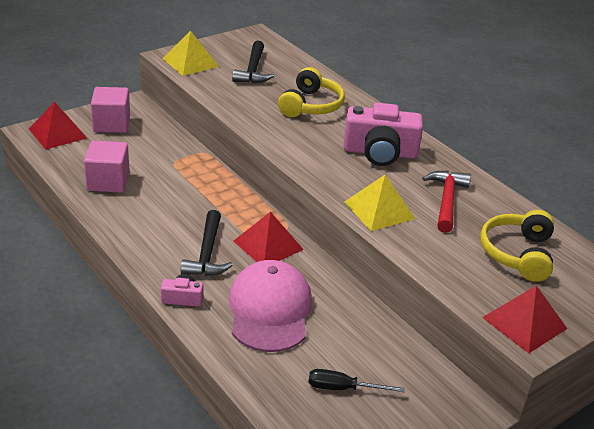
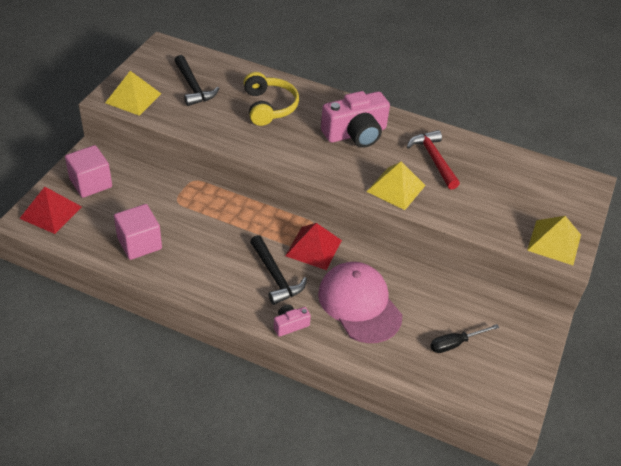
camera: 30 degrees left, 10 degrees up
yellow headphones [480,210,554,282] -> none
red pyramid [482,285,567,353] -> yellow pyramid [527,216,581,265]

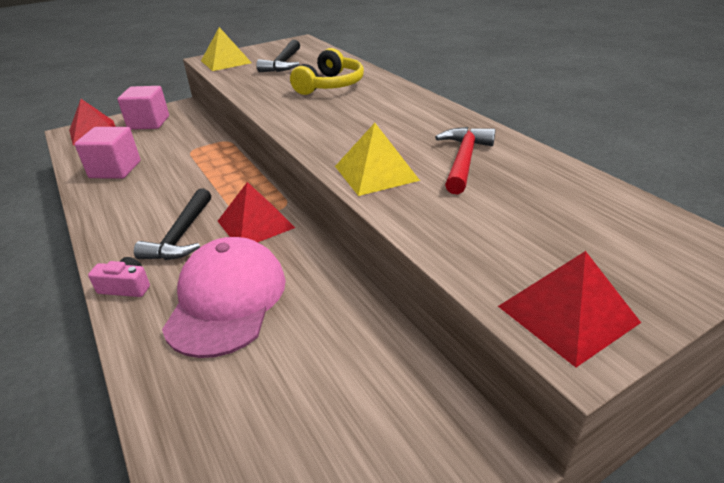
camera: 40 degrees right, 10 degrees down
pink camera [321,91,390,148] -> none
black screwdriver [430,324,499,353] -> none
yellow pyramid [527,216,581,265] -> red pyramid [498,251,641,367]

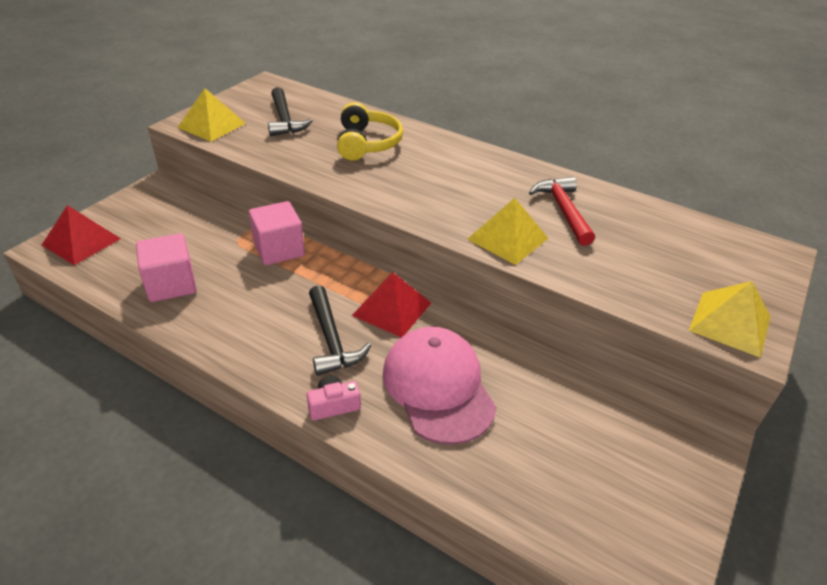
camera: 30 degrees left, 5 degrees up
pink cube [117,86,169,130] -> pink cube moved to [249,201,305,265]
red pyramid [498,251,641,367] -> yellow pyramid [689,281,771,358]

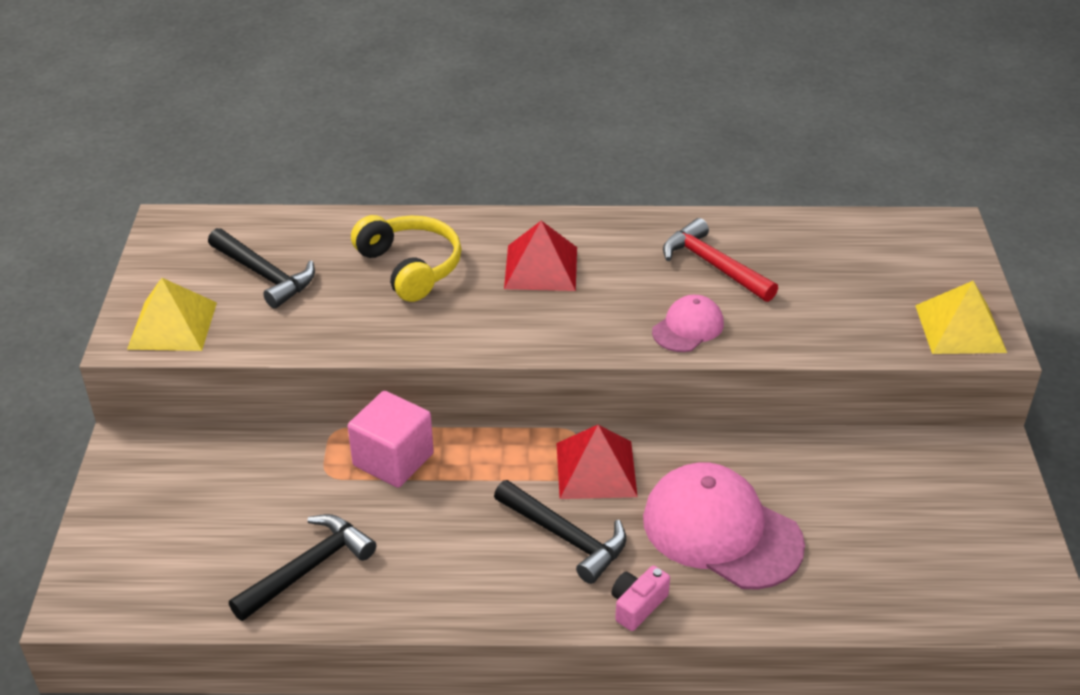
camera: 30 degrees left, 0 degrees up
red pyramid [42,205,121,265] -> red pyramid moved to [504,221,577,291]
pink cube [136,233,197,302] -> black hammer [229,514,376,621]
yellow pyramid [467,198,548,265] -> pink cap [652,295,724,352]

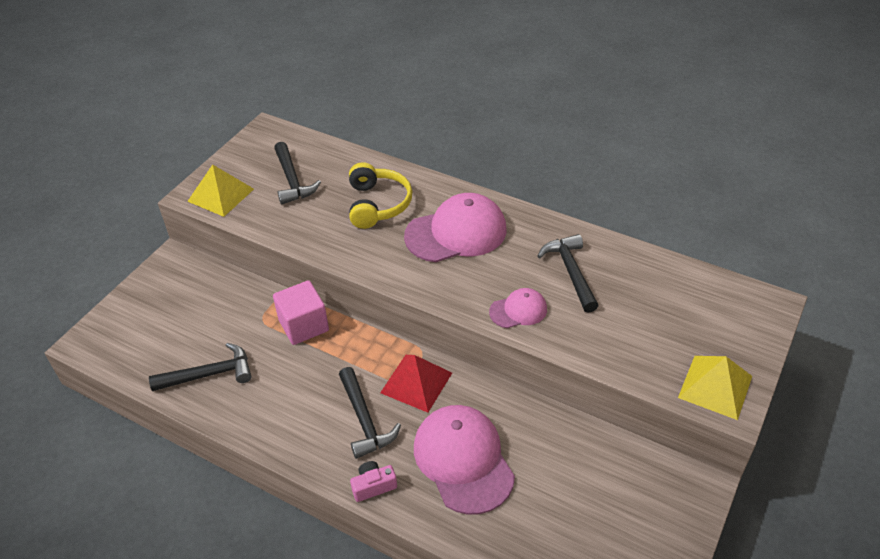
camera: 30 degrees right, 5 degrees up
red pyramid [504,221,577,291] -> pink cap [404,193,507,262]
red hammer [663,218,778,302] -> black hammer [537,234,599,313]

